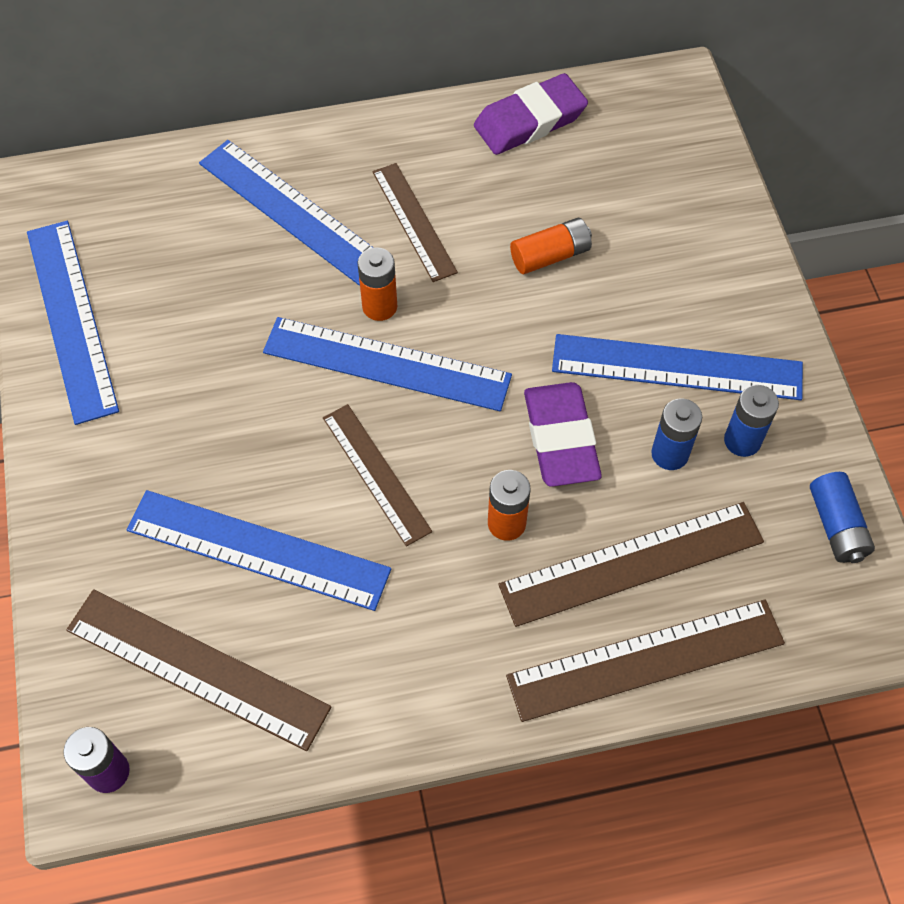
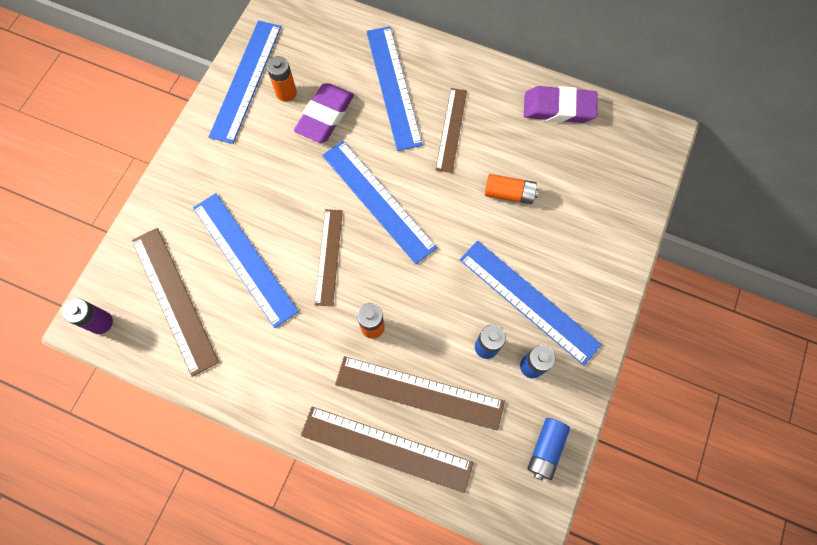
camera: 35 degrees right, 10 degrees up
orange battery [358,247,397,321] -> orange battery moved to [266,56,297,102]
purple eraser [524,382,602,487] -> purple eraser moved to [294,83,354,143]

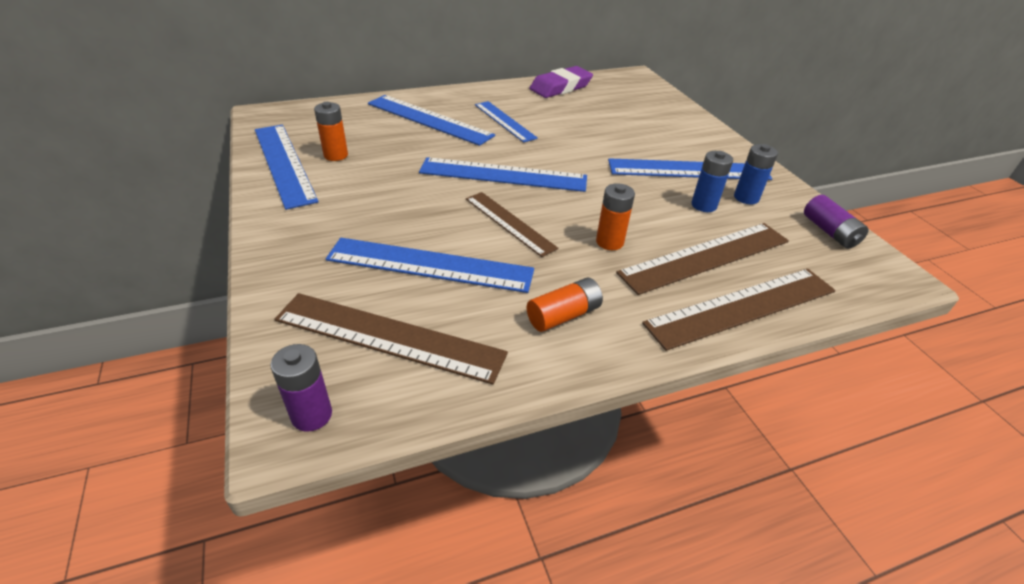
camera: 45 degrees left, 30 degrees down
purple eraser [294,83,354,143] -> none
brown ruler [435,88,467,173] -> blue ruler [475,101,538,143]
orange battery [485,174,539,204] -> orange battery moved to [527,277,603,332]
blue battery [527,418,570,480] -> purple battery [804,195,869,248]

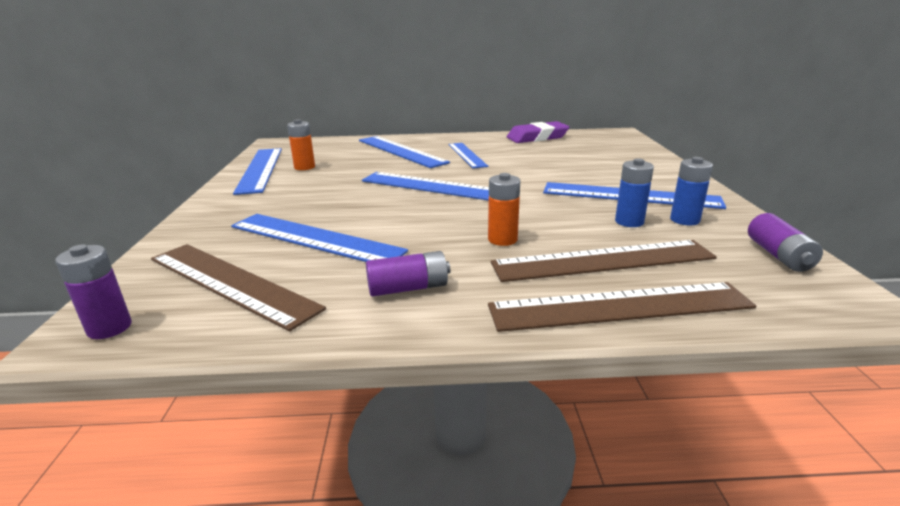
camera: 20 degrees right, 15 degrees down
brown ruler [466,192,558,257] -> none
orange battery [527,277,603,332] -> purple battery [366,251,450,296]

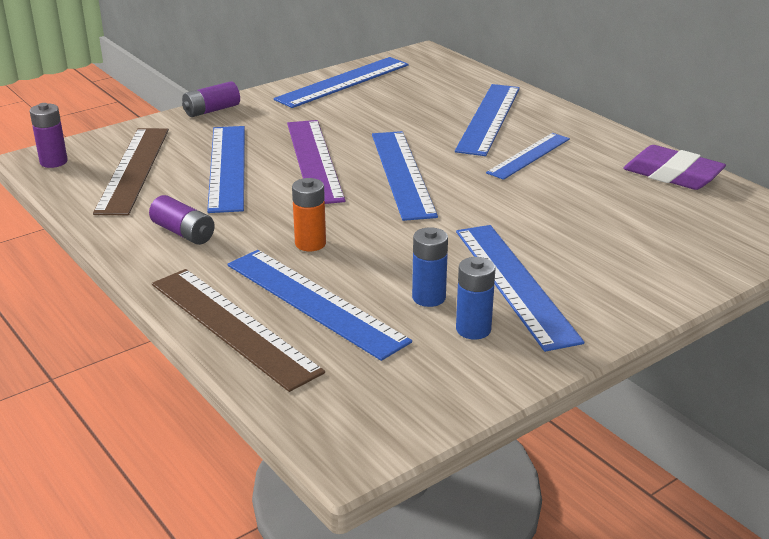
camera: 55 degrees right, 5 degrees up
orange battery [287,119,315,170] -> none
brown ruler [491,240,717,282] -> blue ruler [227,250,412,361]
purple battery [748,213,823,272] -> purple battery moved to [182,81,240,117]
none -> purple ruler [287,120,345,204]

